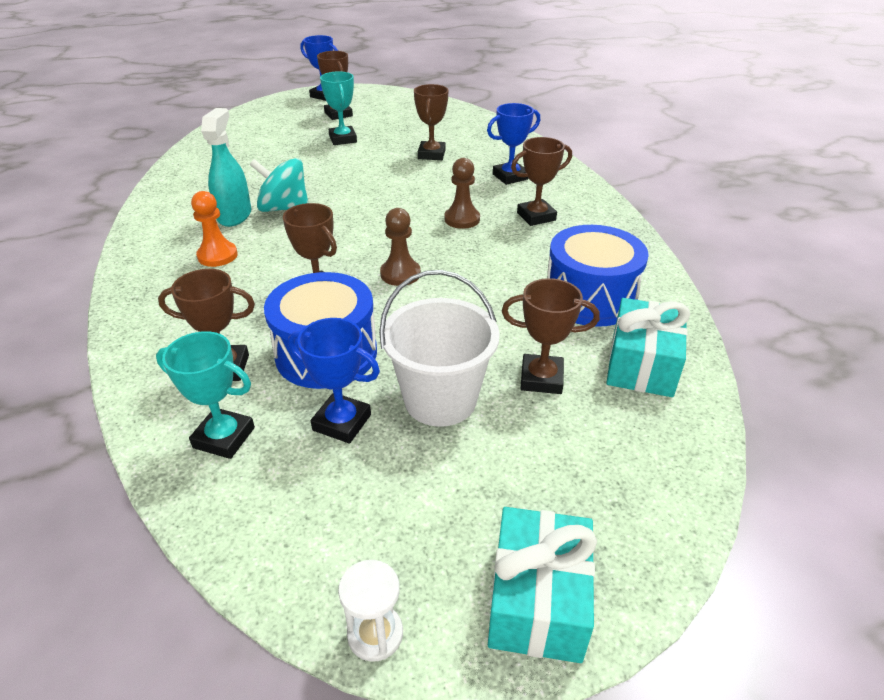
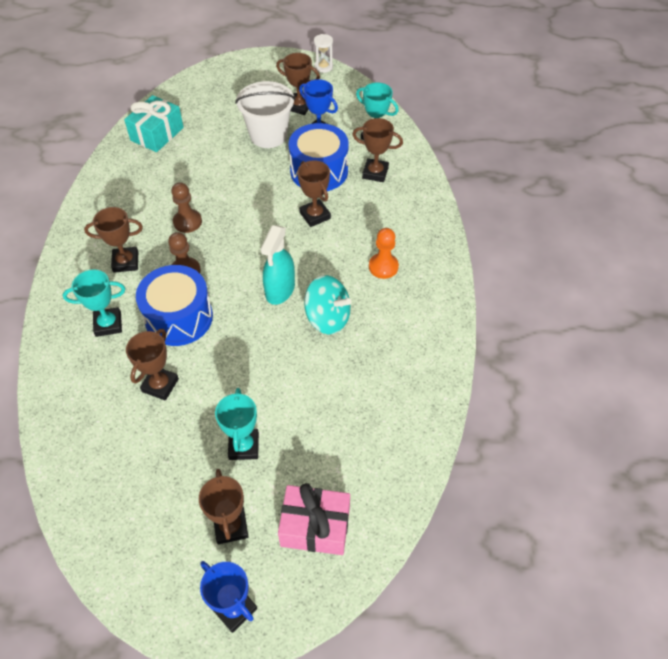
camera: 165 degrees left, 15 degrees up
turquoise spray bottle [201,108,251,227] -> turquoise spray bottle moved to [260,225,295,305]
brown pawn [380,208,421,286] -> brown pawn moved to [171,182,202,233]
blue trophy [487,103,540,185] -> turquoise trophy [63,269,125,337]
turquoise gift [488,507,597,663] -> none
brown trophy [502,278,600,394] -> brown trophy moved to [276,53,320,115]
blue drum [547,225,649,327] -> blue drum moved to [136,265,213,346]
none -> pink gift [278,483,350,555]

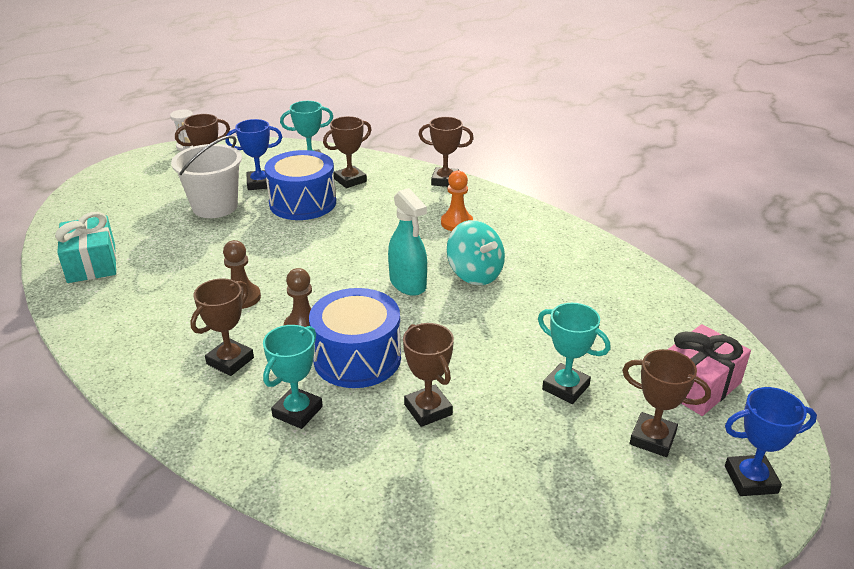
camera: 50 degrees left, 20 degrees down
brown trophy [297,160,331,227] -> brown trophy moved to [418,117,474,187]
turquoise spinning top [304,275,351,334] -> turquoise spinning top turned 75 degrees clockwise [447,220,505,285]

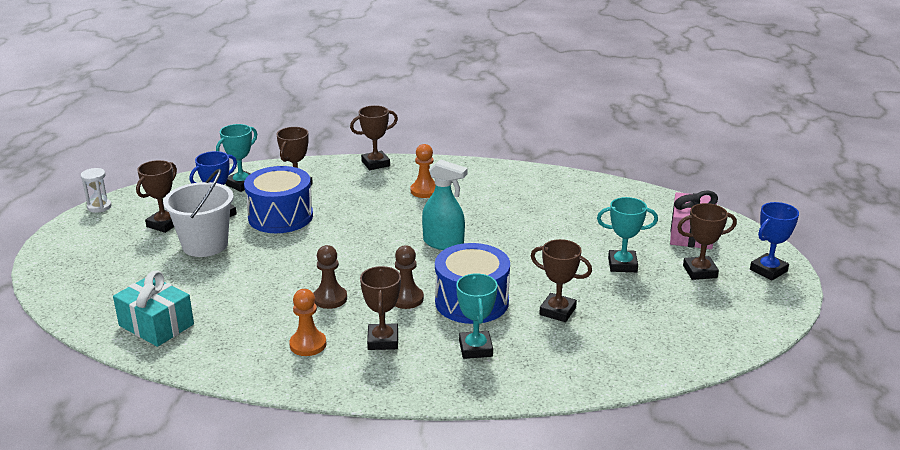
camera: 35 degrees left, 5 degrees down
turquoise spinning top [447,220,505,285] -> none
none -> orange pawn [289,289,326,356]

